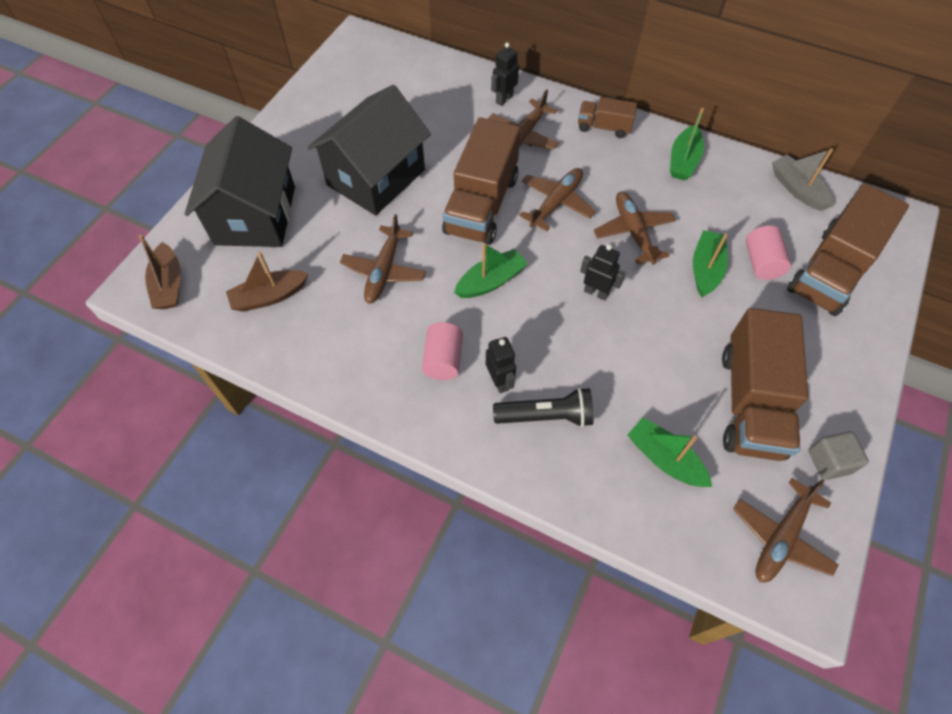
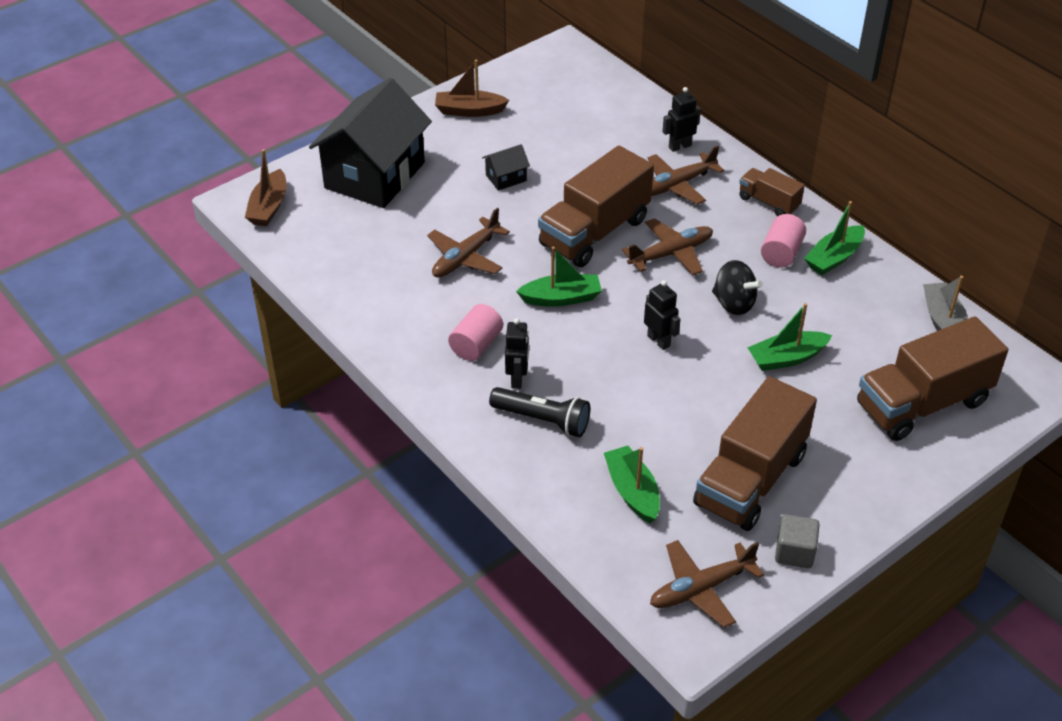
camera: 25 degrees right, 15 degrees down
brown boat [226,252,309,312] -> brown boat moved to [435,60,509,117]
black house [307,85,431,216] -> black house [482,144,530,191], size x0.40
brown plane [594,192,676,265] -> black spinning top [712,260,763,315]
green boat [693,230,728,297] -> green boat turned 150 degrees counterclockwise [747,303,832,371]
pink cylinder [746,225,791,280] -> pink cylinder moved to [761,214,806,268]

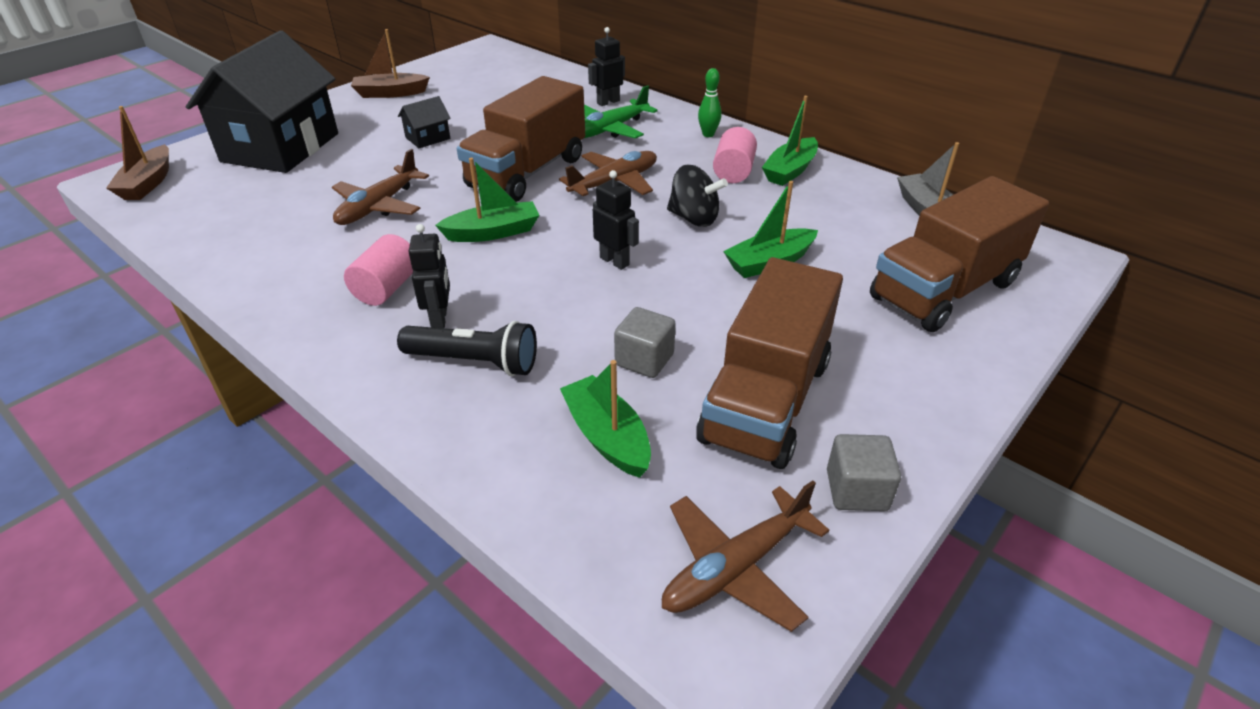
camera: 10 degrees left, 5 degrees down
brown plane [647,146,724,205] -> green plane [584,85,658,139]
brown truck [739,168,805,216] -> green bowling pin [698,68,721,137]
none -> grey cube [614,307,676,378]

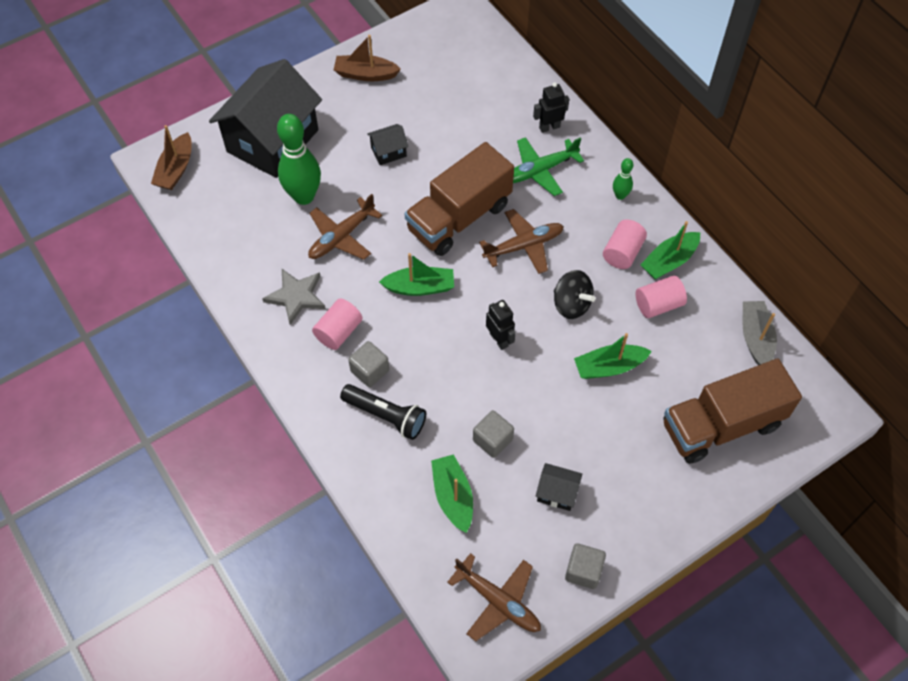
camera: 15 degrees right, 20 degrees up
black robot [409,224,450,328] -> grey cube [348,341,389,387]
brown plane [662,480,829,632] -> brown plane turned 120 degrees counterclockwise [447,553,541,641]
brown truck [696,257,843,469] -> black house [536,463,582,511]
none -> grey star [262,269,326,325]
none -> green bowling pin [277,114,321,205]
none -> pink cylinder [635,275,687,318]

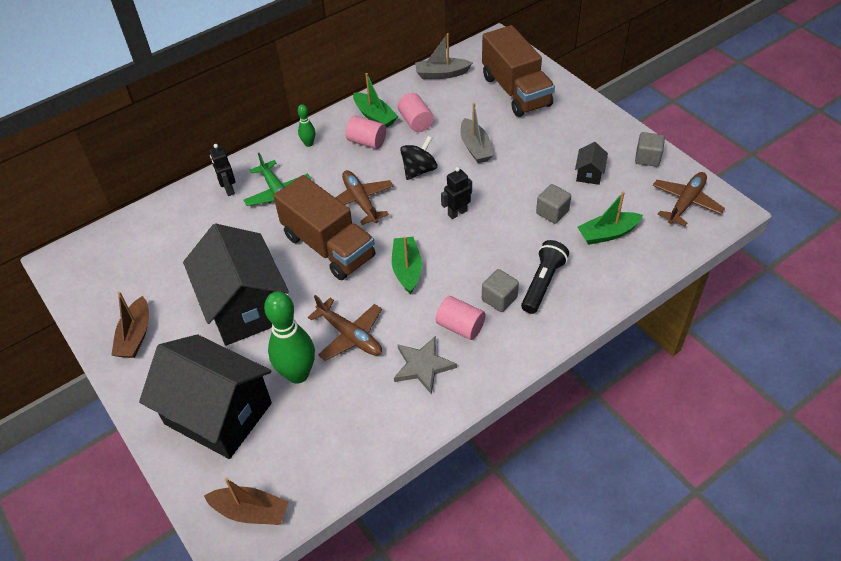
camera: 90 degrees left, 10 degrees down
black house [367,124,409,165] -> black house [183,224,289,346], size x2.50
green boat [574,333,652,379] -> grey boat [461,103,494,163]

